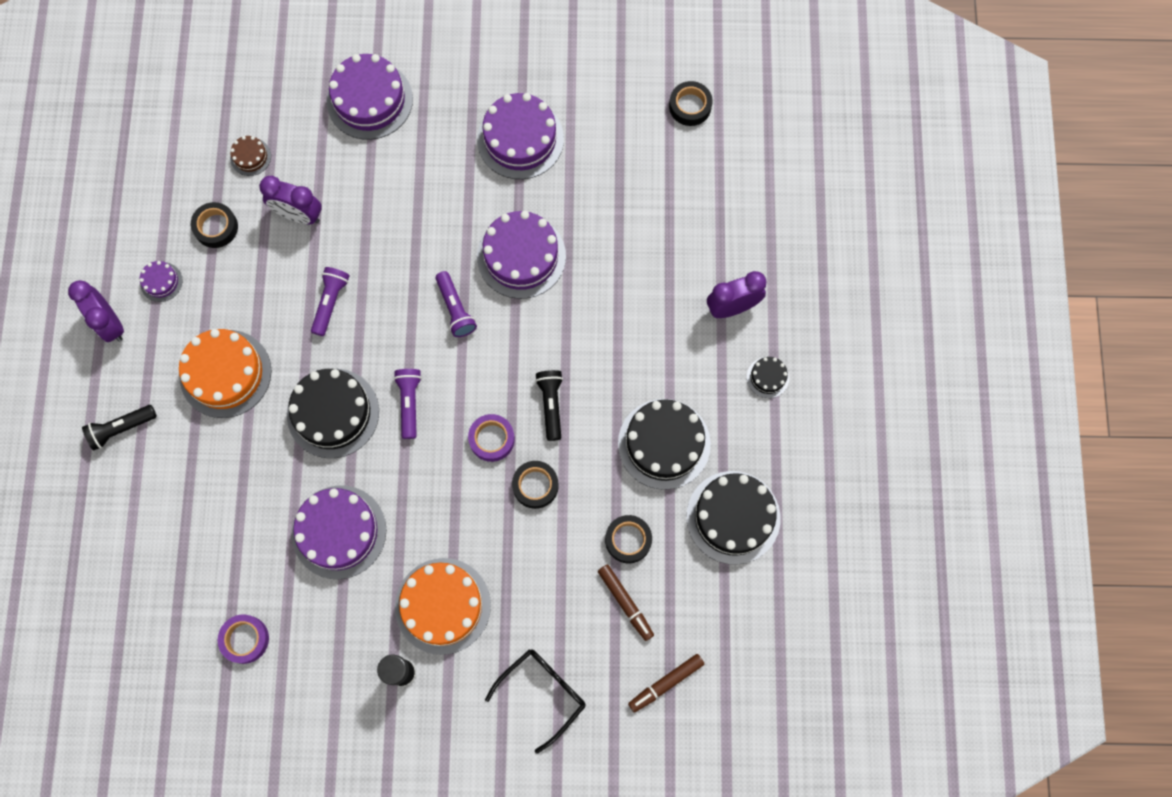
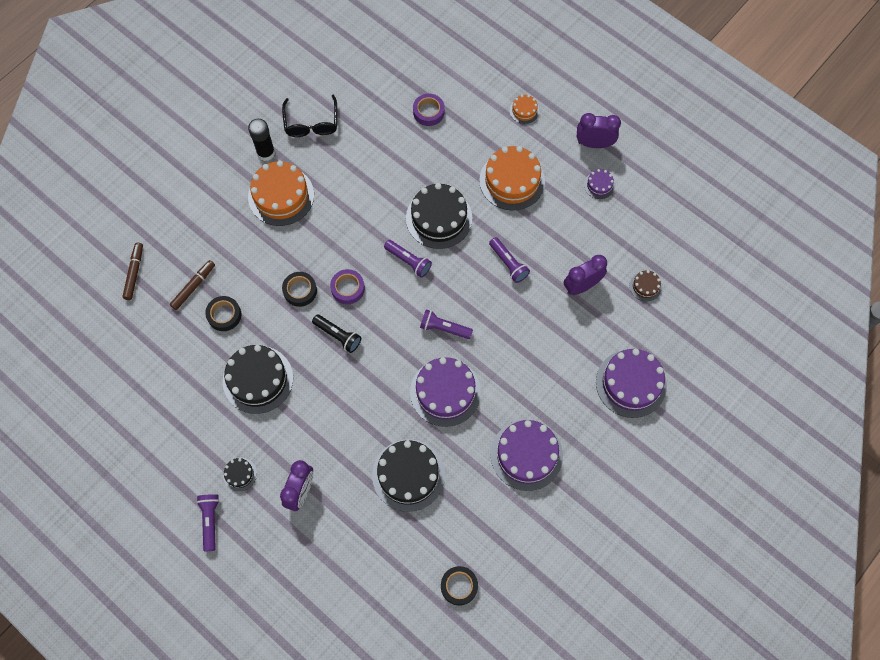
camera: 130 degrees right, 5 degrees down
black flashlight [82,405,157,451] -> orange cake [510,95,539,124]
black tape [191,202,238,248] -> none
purple tape [218,615,269,664] -> purple tape moved to [413,94,445,126]
purple cake [292,485,386,579] -> none
black glasses [485,649,586,754] -> black glasses moved to [282,95,337,137]
brown marker [598,564,654,641] -> brown marker turned 120 degrees clockwise [170,260,215,310]
black cake [686,471,781,565] -> black cake moved to [372,439,445,512]
none -> purple flashlight [196,494,219,552]

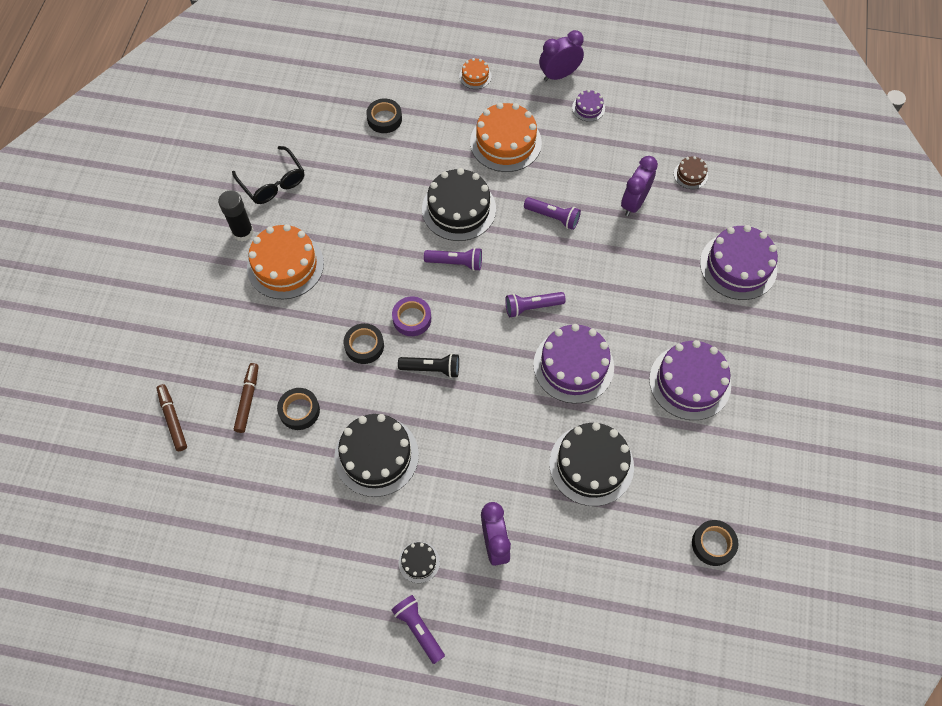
camera: 30 degrees left, 5 degrees down
purple tape [413,94,445,126] -> black tape [366,99,402,133]

